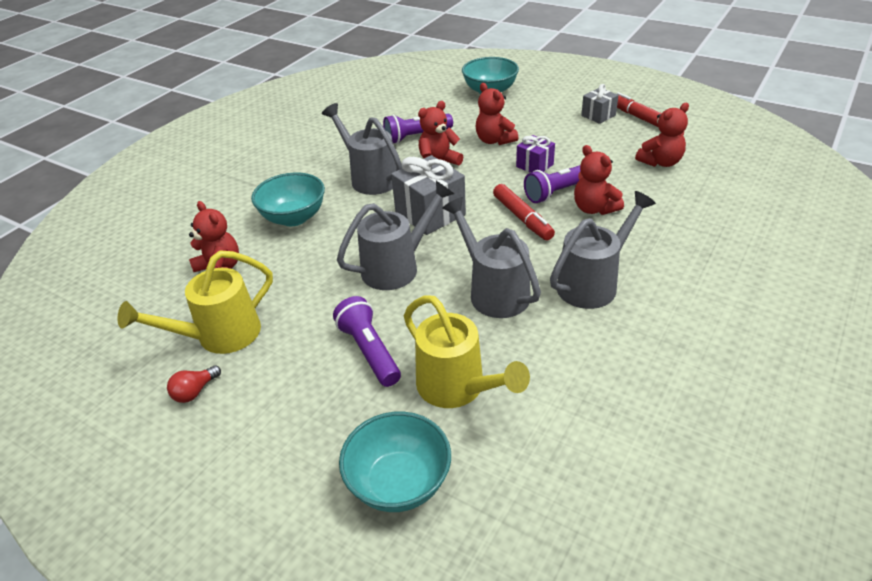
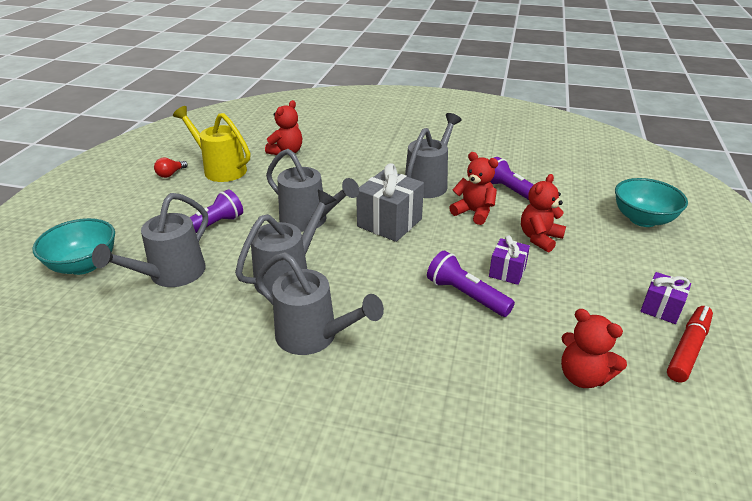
camera: 70 degrees right, 5 degrees down
red light bulb [167,365,221,403] -> red light bulb turned 75 degrees counterclockwise [154,158,188,178]
turquoise bowl [251,172,325,226] -> none
yellow watering can [404,295,530,408] -> grey watering can [92,193,208,287]
red marker [493,184,555,240] -> none
red teddy bear [574,145,624,215] -> none
grey gift [581,84,619,124] -> purple gift [640,272,691,324]

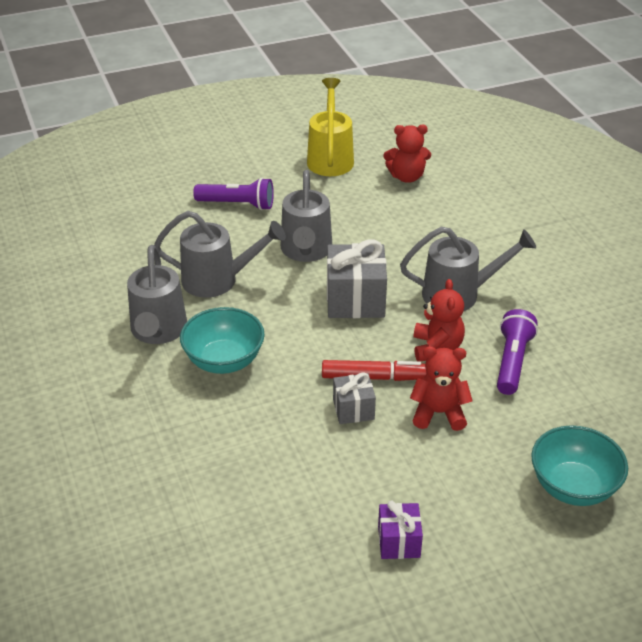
camera: 55 degrees right, 5 degrees up
turquoise bowl [32,218,115,275] -> turquoise bowl moved to [180,307,265,374]
grey watering can [92,193,208,287] -> none
red light bulb [154,158,188,178] -> none
purple flashlight [427,251,515,317] -> none
purple gift [489,235,530,285] -> grey gift [333,372,376,424]
red teddy bear [561,309,627,388] -> none
red marker [667,306,713,382] -> red marker moved to [322,360,427,381]

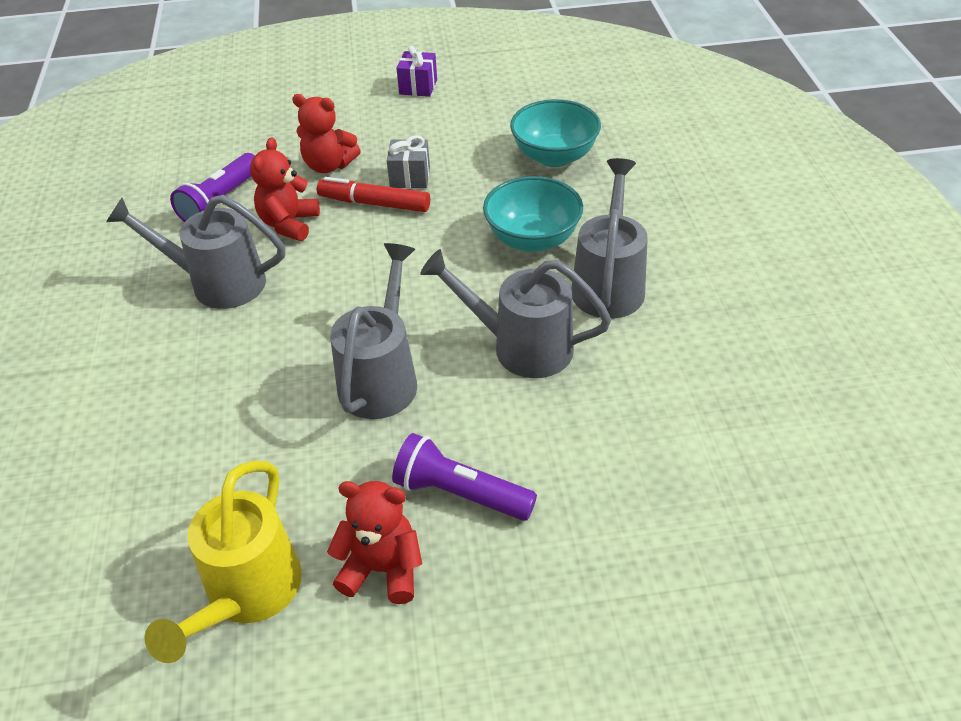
camera: 165 degrees left, 5 degrees up
grey gift [327,239,387,318] -> none
red teddy bear [384,125,431,183] -> red teddy bear moved to [327,481,422,604]
turquoise bowl [531,426,628,506] -> turquoise bowl moved to [510,99,601,167]

